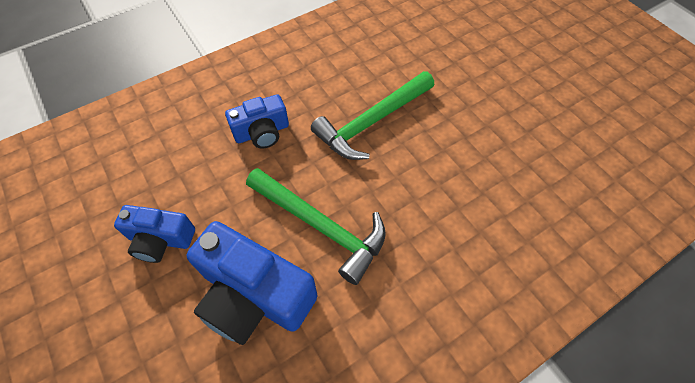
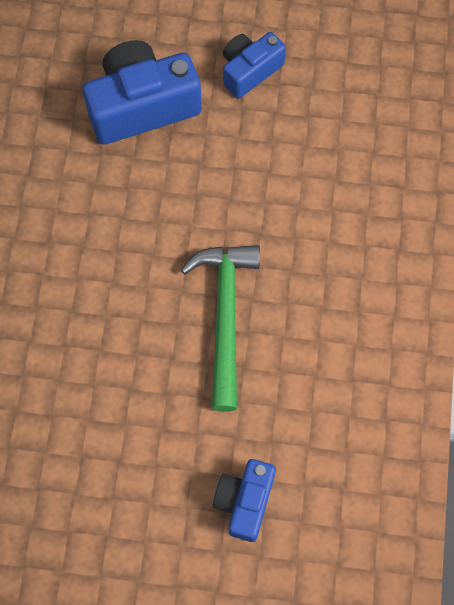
camera: 130 degrees right, 10 degrees up
blue camera [225,94,289,149] -> blue camera moved to [213,459,276,542]
green hammer [246,168,386,285] -> none

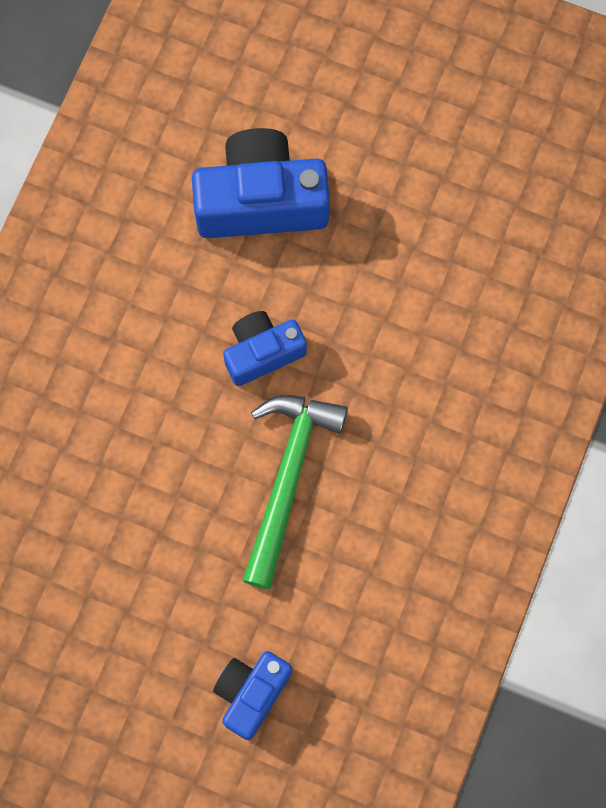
camera: 15 degrees right, 5 degrees up
blue camera [223,32,286,98] -> blue camera moved to [223,311,307,386]

